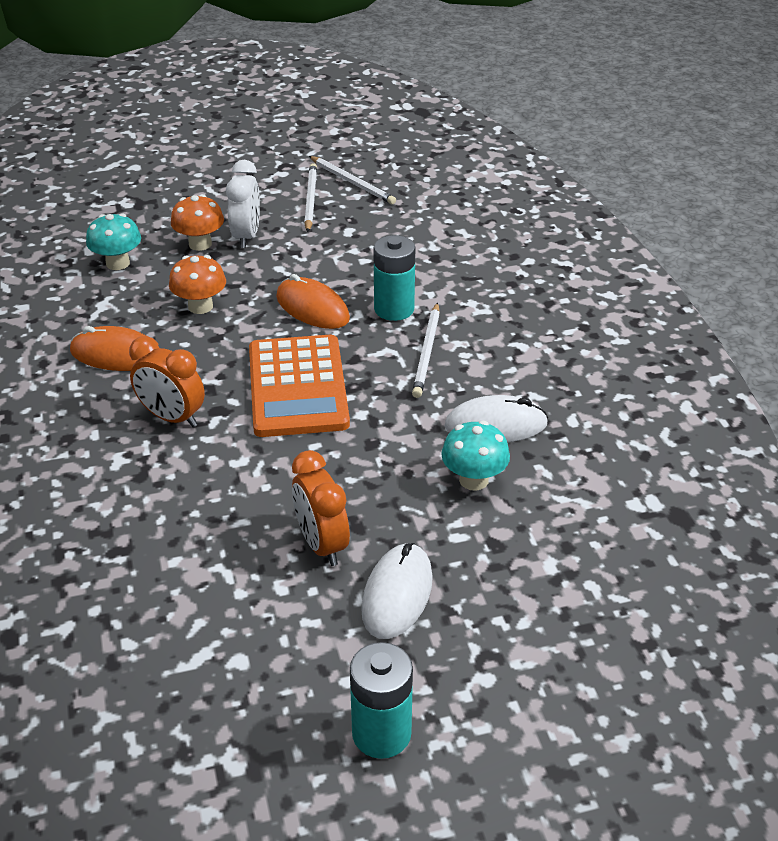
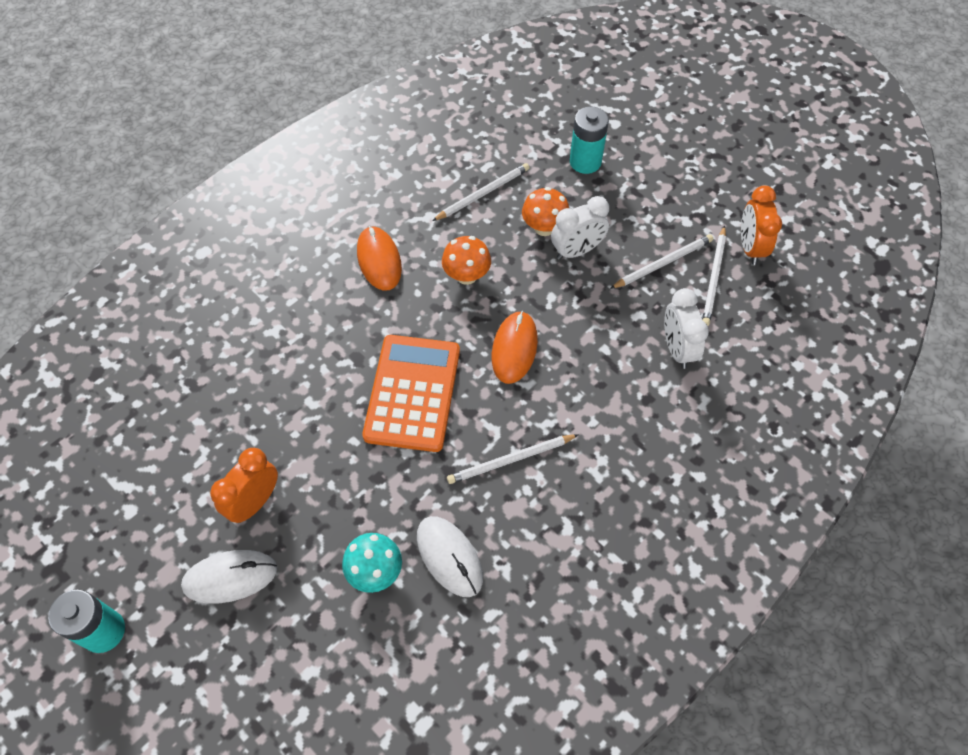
camera: 60 degrees right, 20 degrees up
turquoise mushroom [86,213,141,270] -> white pencil [432,163,529,221]
orange clock [129,336,205,427] -> orange clock moved to [741,186,782,265]
orange calculator [249,335,350,437] -> orange calculator turned 135 degrees clockwise [362,335,460,452]
turquoise battery [373,235,415,321] -> turquoise battery moved to [570,107,609,174]
none -> white clock [664,288,709,369]

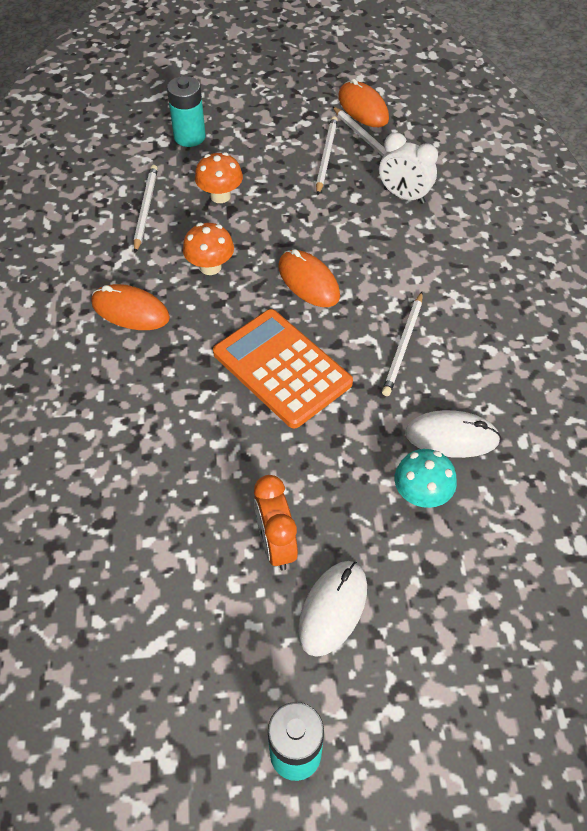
camera: 50 degrees left, 5 degrees down
white clock [551,196,609,260] -> none
orange clock [741,186,782,265] -> orange mouse [338,78,389,127]

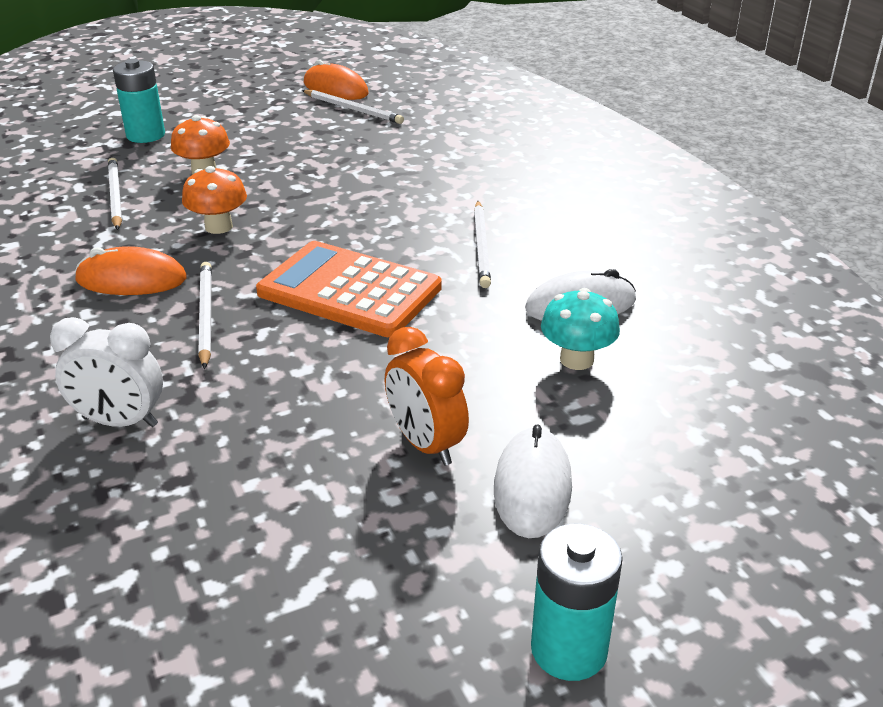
camera: 20 degrees left, 20 degrees down
orange mouse [278,249,340,307] -> none
white pencil [316,116,338,195] -> white pencil moved to [198,262,212,369]
white clock [379,133,438,204] -> white clock moved to [50,317,163,427]

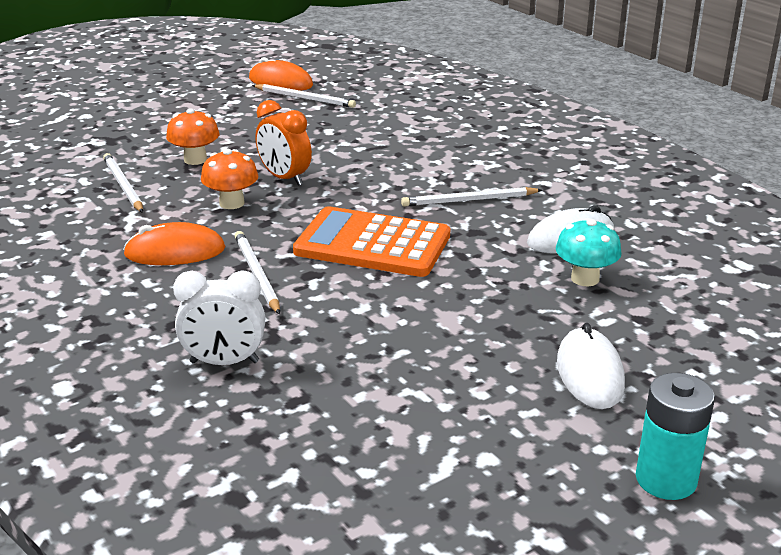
camera: 10 degrees left, 5 degrees down
turquoise battery [113,59,165,143] -> none
orange clock [385,327,469,466] -> orange clock moved to [256,100,312,186]
white pencil [474,201,491,288] -> white pencil turned 90 degrees clockwise [401,187,542,207]

